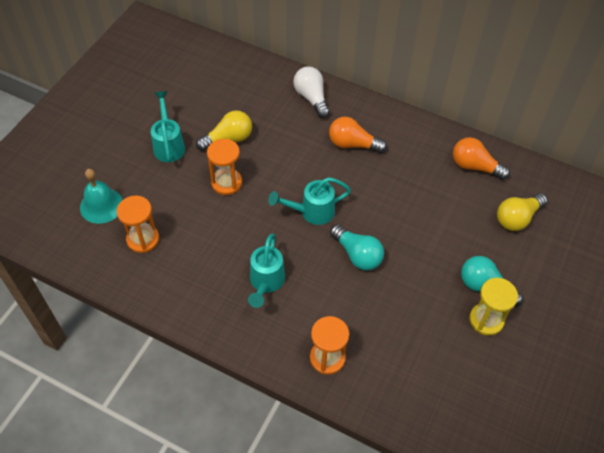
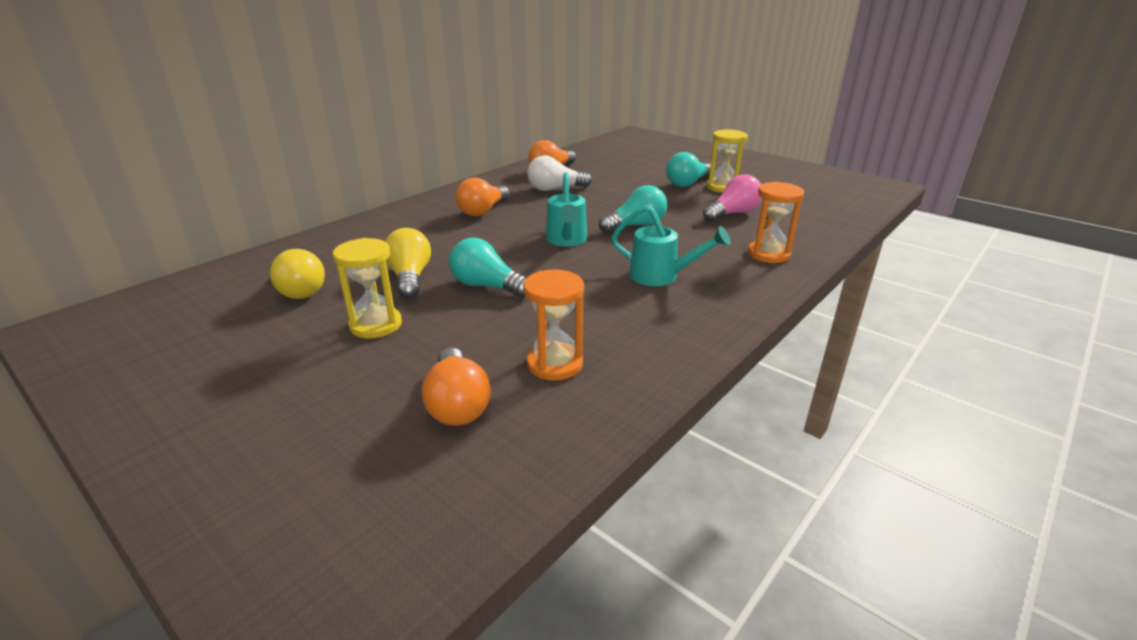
camera: 75 degrees left, 25 degrees down
turquoise bell [80,169,123,224] -> orange light bulb [422,348,491,426]
turquoise watering can [151,91,185,162] -> yellow hourglass [333,238,402,338]
orange hourglass [207,139,242,195] -> turquoise light bulb [449,238,526,298]
white light bulb [293,67,330,118] -> white light bulb moved to [527,155,592,191]
yellow light bulb [497,193,548,231] -> yellow light bulb moved to [270,249,325,299]
none -> pink light bulb [703,174,762,222]

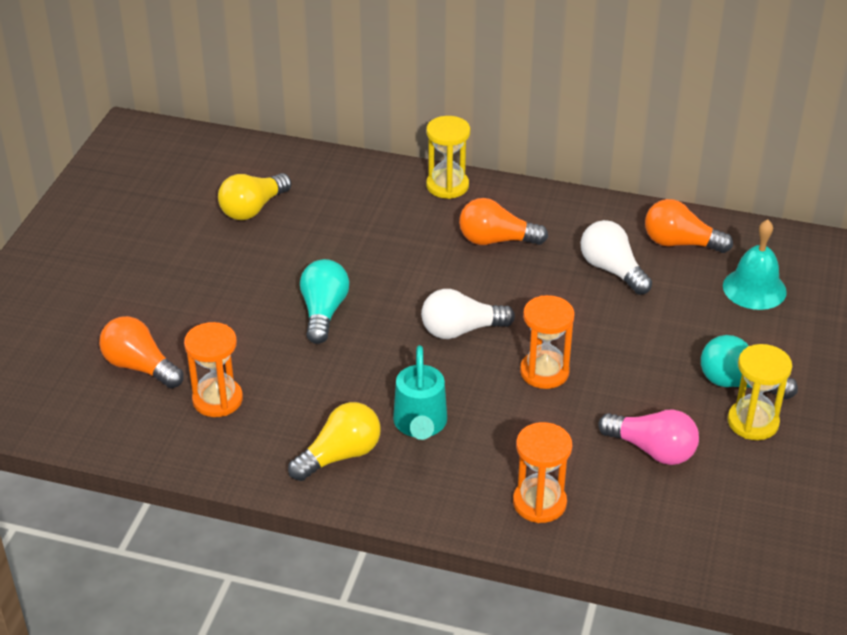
camera: 65 degrees right, 10 degrees up
yellow hourglass [333,238,402,338] -> yellow hourglass moved to [426,116,470,199]
yellow light bulb [385,228,431,299] -> yellow light bulb moved to [288,402,381,481]
orange light bulb [422,348,491,426] -> orange light bulb turned 75 degrees clockwise [99,316,184,389]
turquoise watering can [546,172,587,246] -> white light bulb [421,289,515,339]
turquoise light bulb [599,185,667,233] -> orange hourglass [520,295,575,389]
none -> turquoise bell [723,219,787,310]

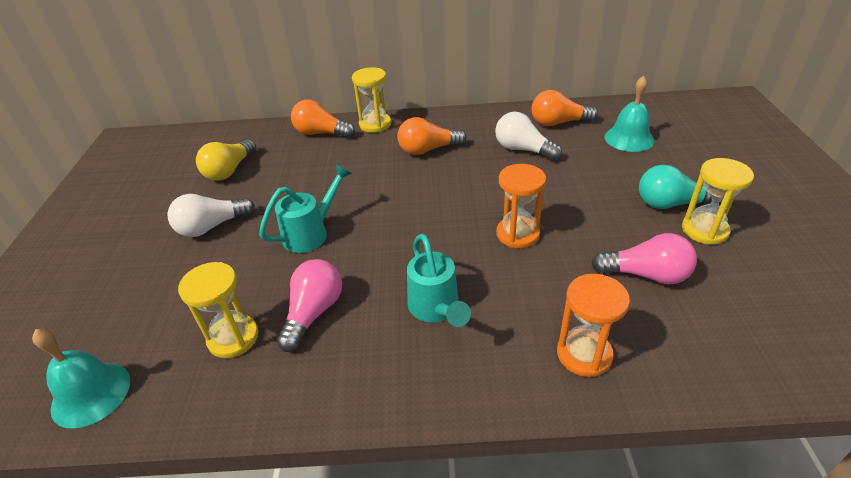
camera: 15 degrees left, 0 degrees up
orange light bulb [99,316,184,389] -> orange light bulb moved to [291,100,355,138]
orange hourglass [184,322,243,417] -> yellow hourglass [178,262,259,358]
yellow light bulb [288,402,381,481] -> none
turquoise light bulb [300,259,349,344] -> turquoise watering can [259,164,352,253]
white light bulb [421,289,515,339] -> white light bulb moved to [167,194,255,237]
none -> turquoise bell [32,329,130,429]
none -> pink light bulb [276,259,342,352]

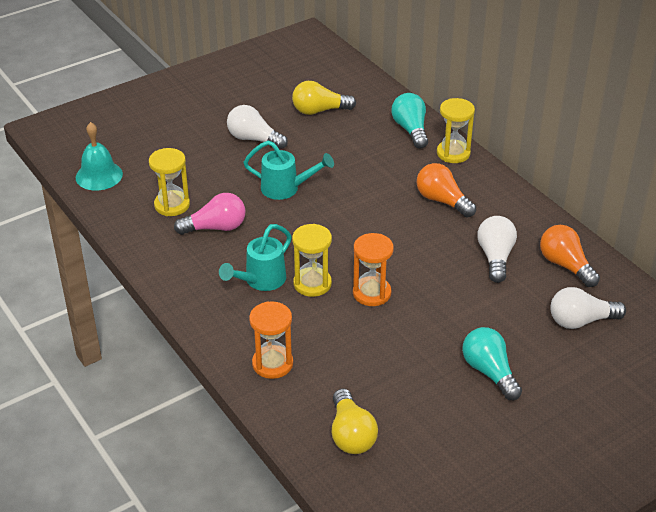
camera: 55 degrees right, 0 degrees up
orange light bulb [291,100,355,138] -> turquoise light bulb [391,93,428,148]
pink light bulb [591,233,697,284] -> none
turquoise bell [604,76,655,152] -> white light bulb [550,287,626,329]
yellow hourglass [682,158,754,245] -> yellow hourglass moved to [292,224,332,297]
none -> yellow light bulb [332,389,378,454]

